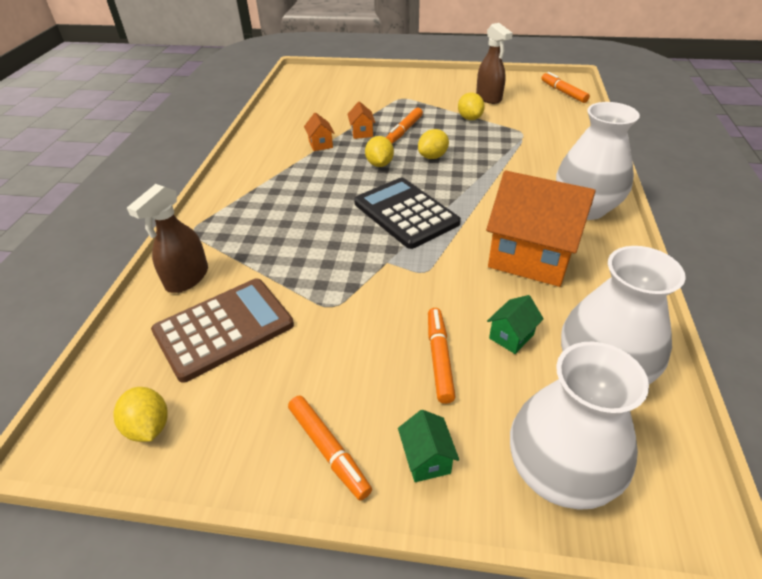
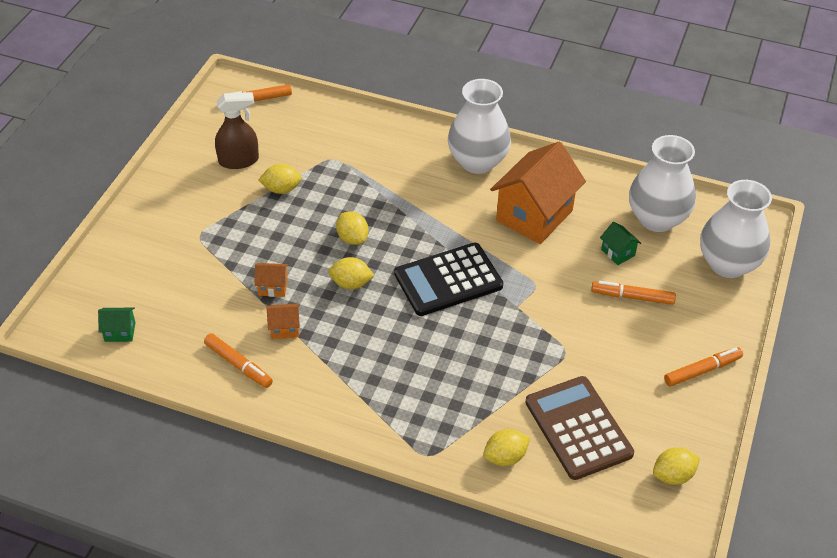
camera: 80 degrees left, 5 degrees up
brown spray bottle [127,184,208,293] -> yellow lemon [483,429,530,466]
orange marker [386,108,423,144] -> orange marker moved to [204,333,273,388]
green house [398,410,459,482] -> green house moved to [98,308,136,342]

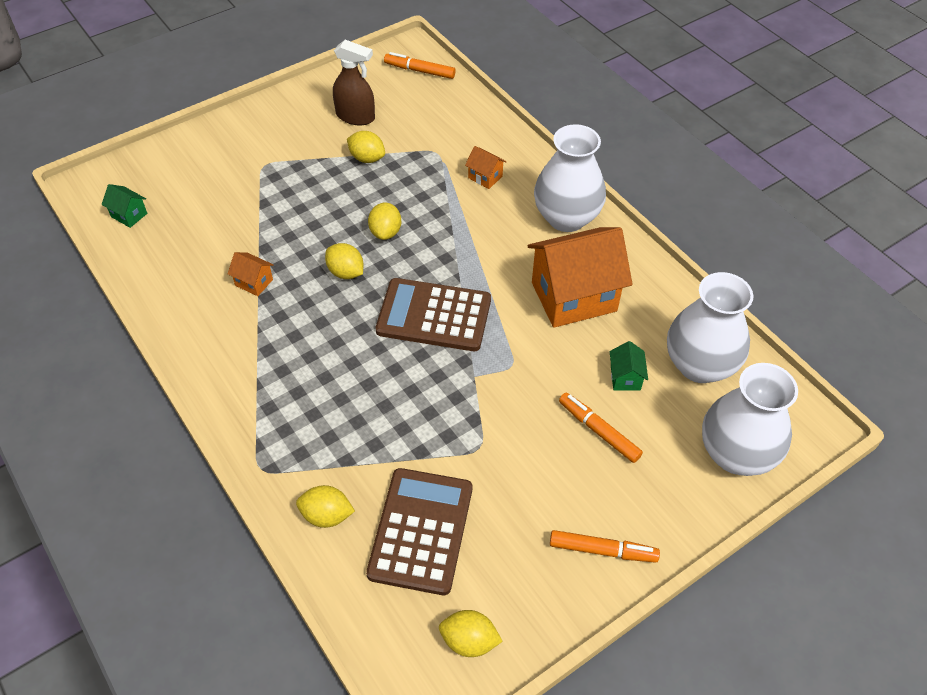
camera: 35 degrees right, 5 degrees up
orange marker [204,333,273,388] -> none
orange house [254,263,288,297] -> orange house moved to [465,146,507,189]
black calculator [394,243,503,316] -> brown calculator [375,278,491,351]

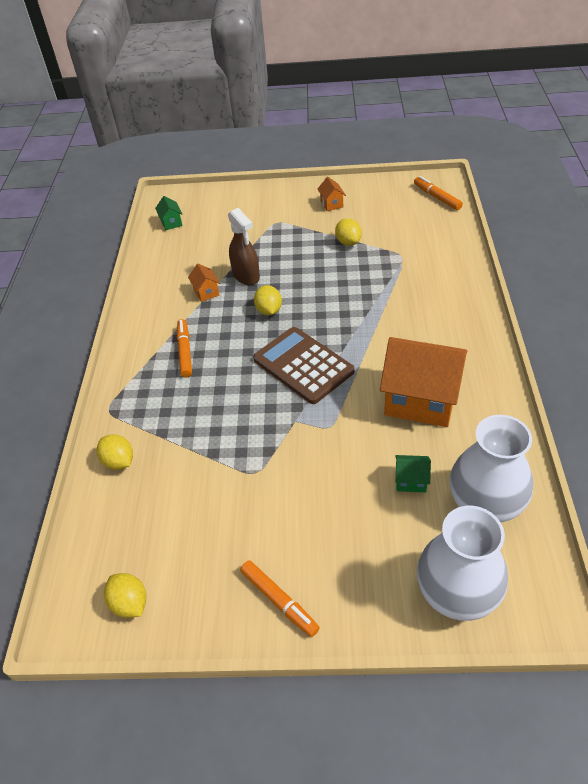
camera: 40 degrees right, 5 degrees down
brown spray bottle [333,40,375,125] -> brown spray bottle moved to [228,208,260,285]
brown calculator [366,468,472,595] -> none
yellow lemon [368,202,401,240] -> none
orange house [465,146,507,189] -> orange house moved to [318,177,346,211]
white vase [534,124,606,232] -> none
orange marker [559,393,643,463] -> orange marker moved to [177,319,192,378]
green house [610,341,648,391] -> green house turned 60 degrees clockwise [395,455,431,492]

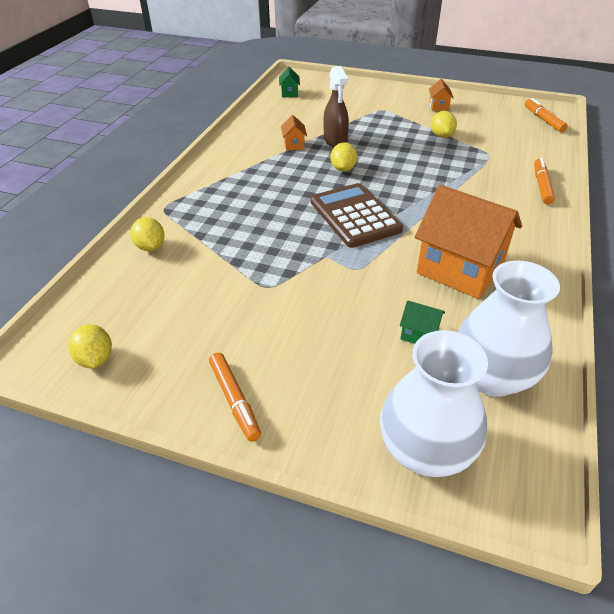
camera: 15 degrees right, 5 degrees down
orange marker [177,319,192,378] -> orange marker moved to [534,158,555,205]

